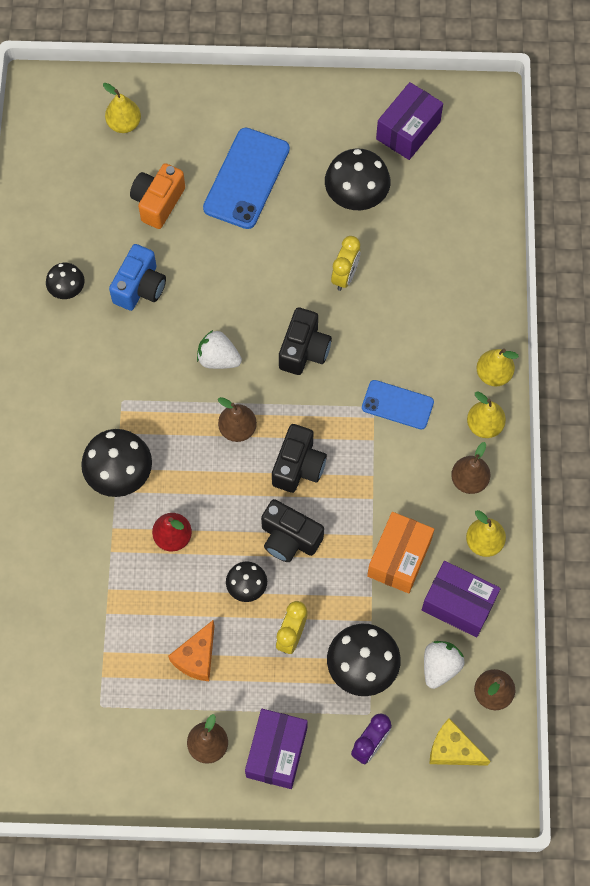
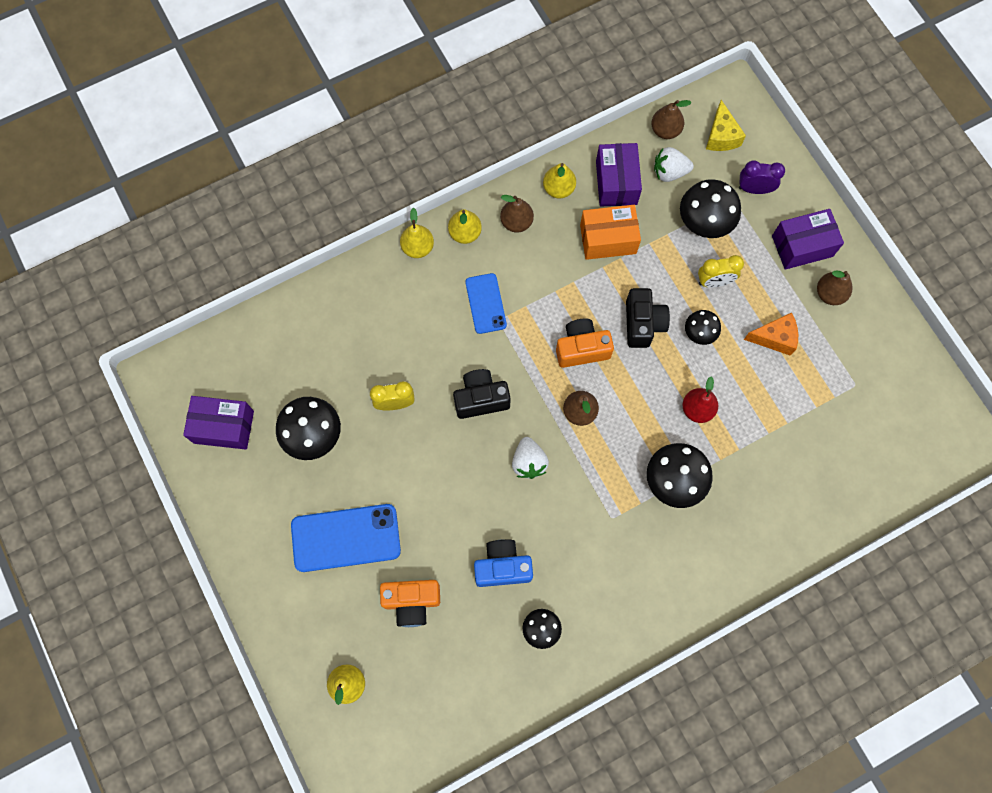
camera: 120 degrees left, 5 degrees up
black camera [272,424,327,493] -> orange camera [556,318,614,368]

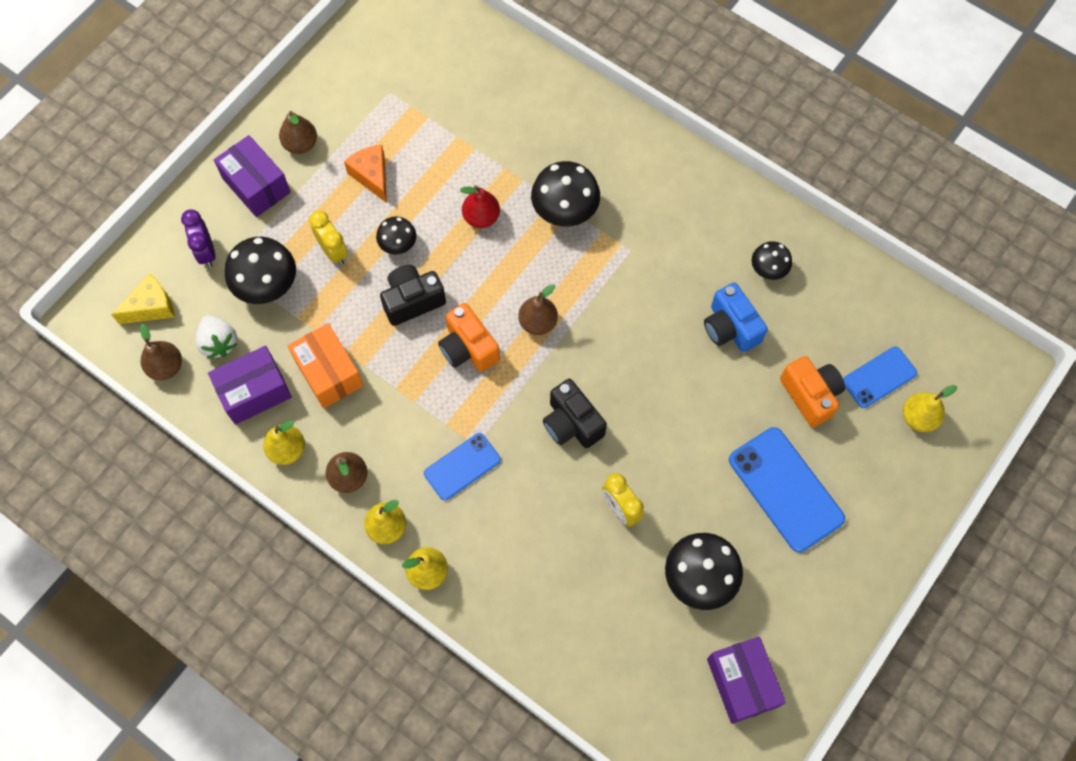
camera: 115 degrees left, 5 degrees down
white strawberry [512,437,549,479] -> none
none -> blue phone [843,346,917,408]

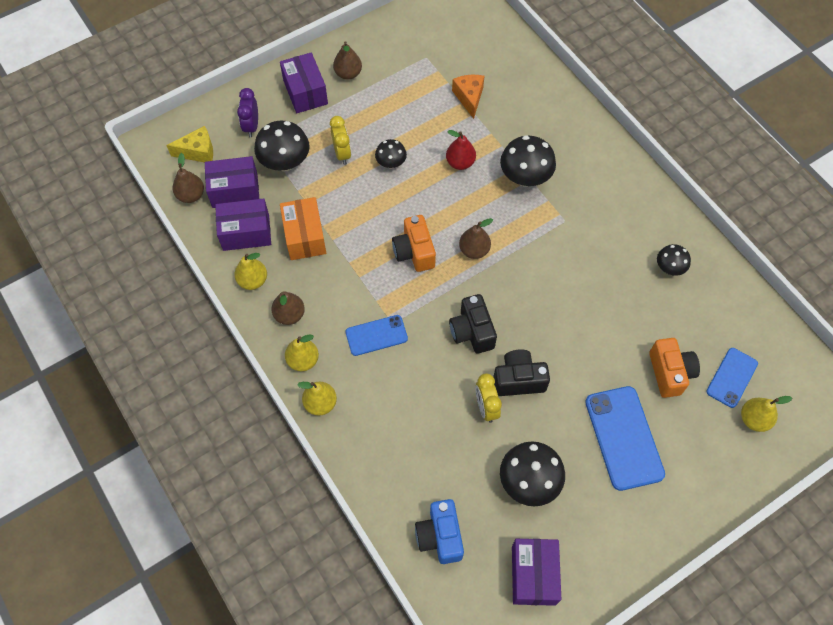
camera: 20 degrees right, 5 degrees down
white strawberry [195,315,237,358] -> purple box [205,156,259,208]
orange cheese [344,145,387,203] -> orange cheese moved to [452,75,484,119]
black camera [380,265,446,326] -> black camera moved to [493,349,550,396]
blue camera [704,282,768,352] -> blue camera moved to [415,499,464,564]
blue phone [843,346,917,408] -> blue phone turned 45 degrees counterclockwise [706,348,758,408]

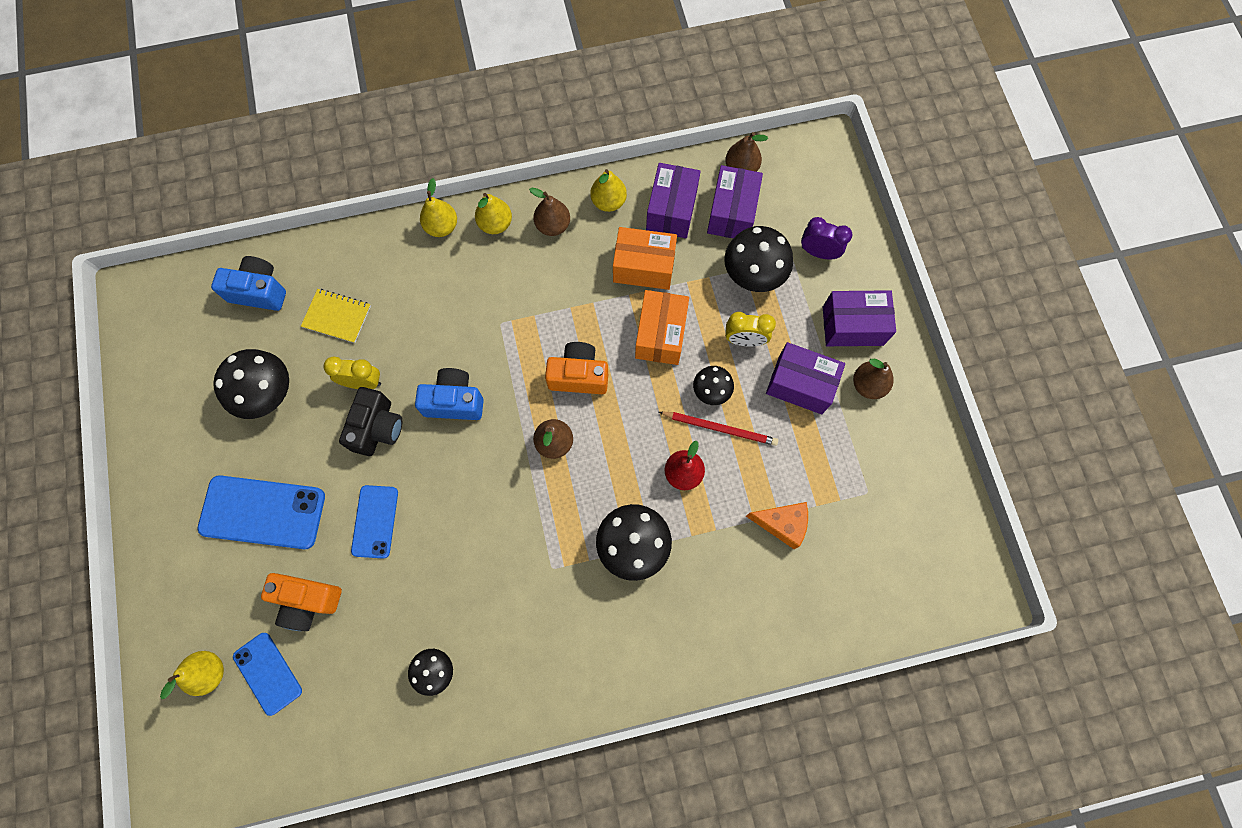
camera: 110 degrees right, 10 degrees up
yellow cheese [166,126,213,162] -> none
blue phone [345,315,408,356] -> blue phone moved to [351,485,398,559]
black camera [449,294,497,354] -> blue camera [415,368,484,420]
purple box [512,539,561,606] -> purple box moved to [766,342,845,414]
none -> yellow notebook [301,289,371,343]
none -> orange box [635,290,689,365]
none -> red pencil [659,412,778,446]

